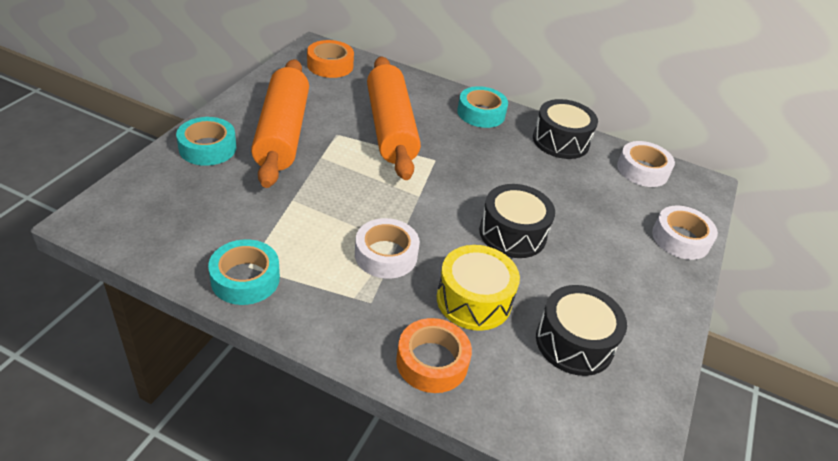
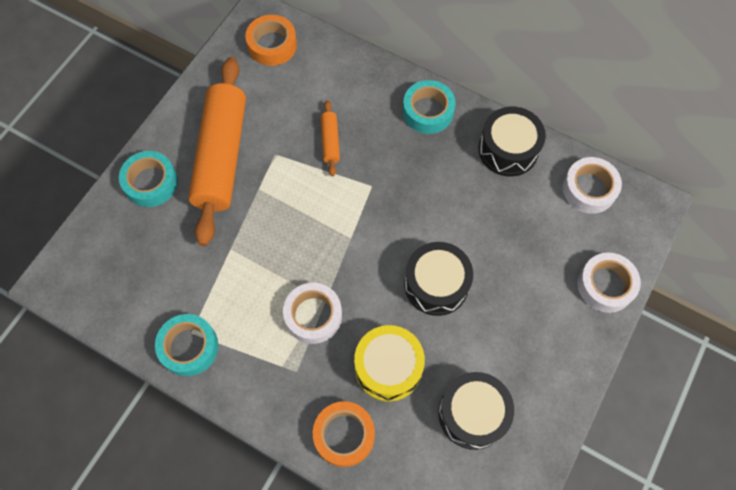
camera: 10 degrees right, 25 degrees up
orange rolling pin [367,56,421,180] -> orange rolling pin [320,100,340,177], size x0.42

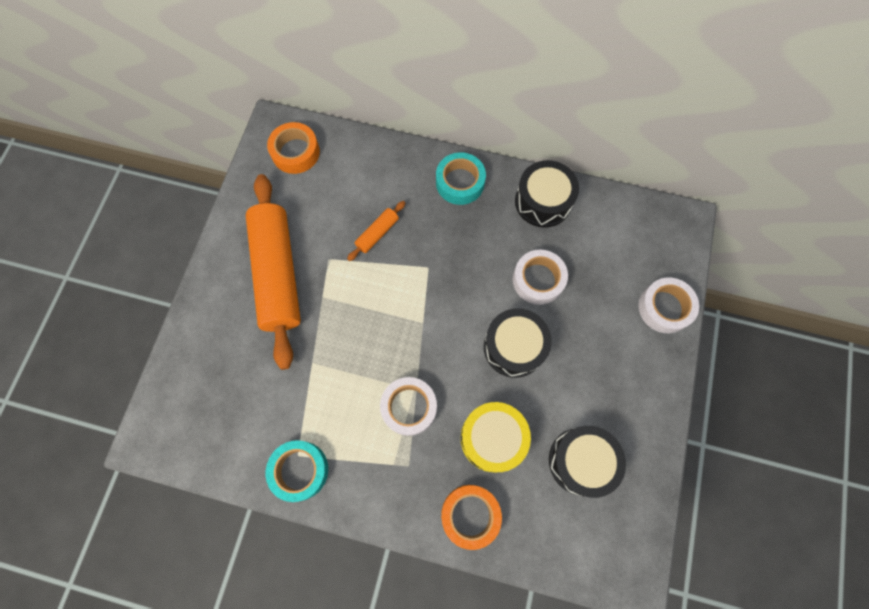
camera: 15 degrees left, 5 degrees up
turquoise tape [119,151,178,207] -> none
orange rolling pin [320,100,340,177] -> orange rolling pin turned 60 degrees clockwise [347,201,405,261]
white tape [562,157,622,214] -> white tape moved to [513,250,568,305]

